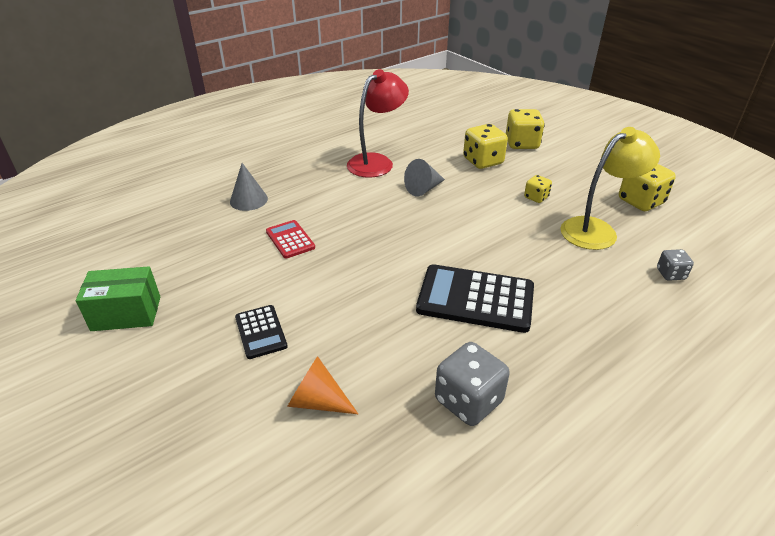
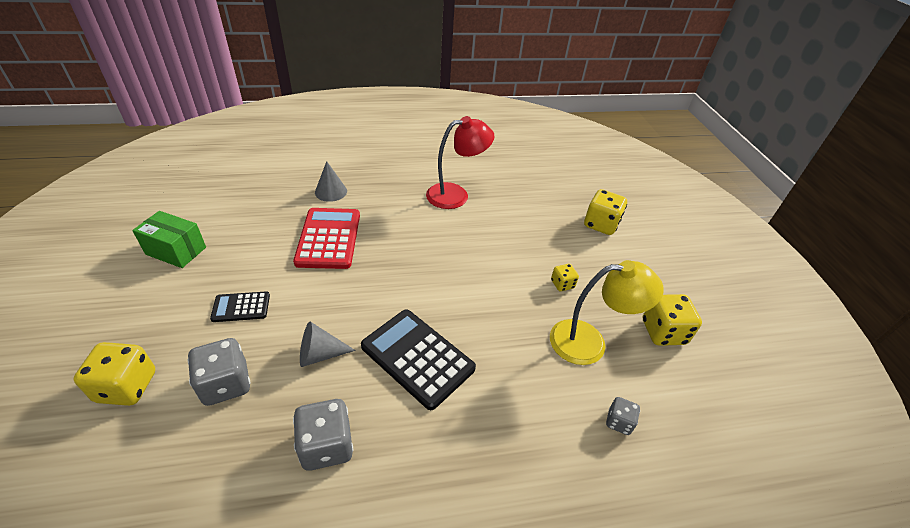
camera: 25 degrees right, 5 degrees up
black calculator [235,305,288,359] -> black calculator turned 75 degrees clockwise [210,291,270,322]
red calculator [266,220,315,259] -> red calculator [293,208,360,269], size x1.87
orange cone [287,356,358,414] -> grey dice [187,338,251,406]
grey cone [404,159,445,196] -> grey cone moved to [300,321,356,367]
yellow dice [463,124,508,169] -> yellow dice moved to [73,342,156,406]

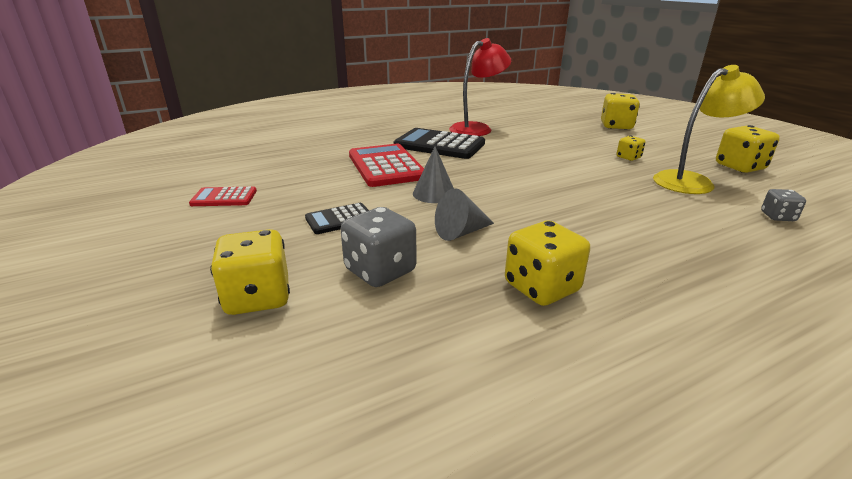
camera: 15 degrees left, 15 degrees down
green box [132,211,206,268] -> red calculator [189,187,257,206]
grey dice [293,399,353,471] -> yellow dice [505,221,590,306]
grey cone [315,161,347,202] -> grey cone moved to [413,146,454,203]
black calculator [361,309,476,410] -> black calculator moved to [393,128,485,159]

